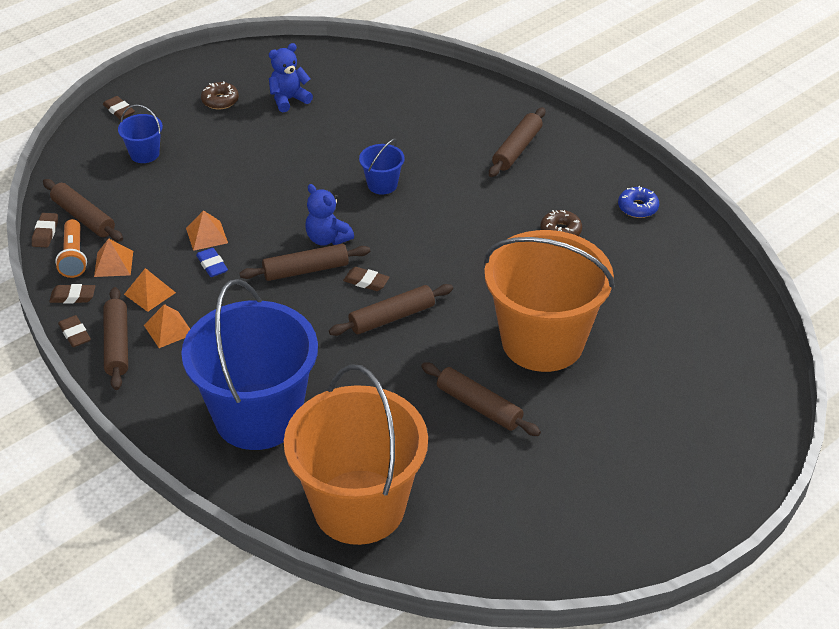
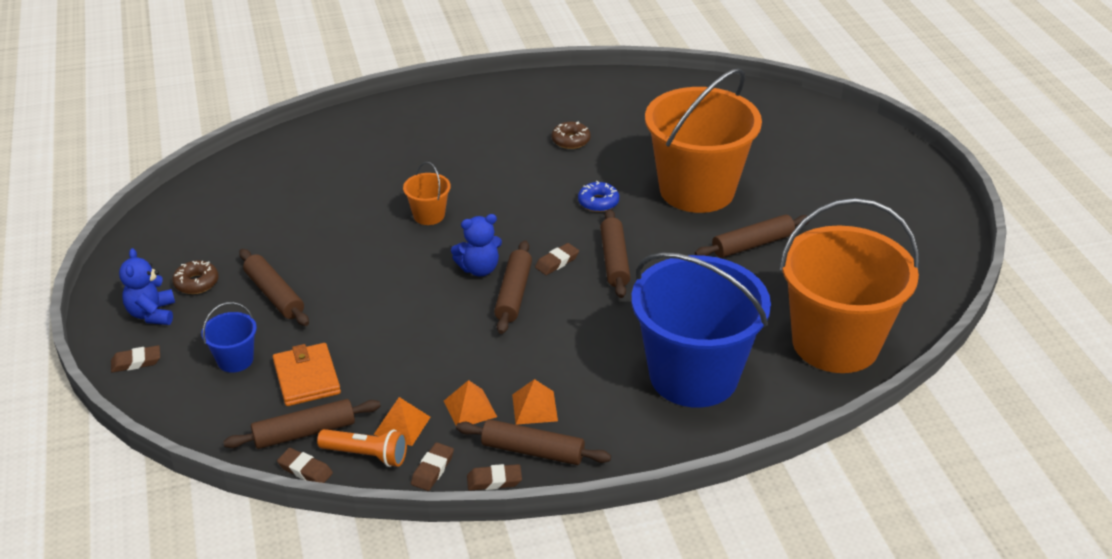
camera: 65 degrees left, 5 degrees down
orange pyramid [186,210,228,251] -> none
blue eraser [196,248,228,277] -> none
blue teddy bear [269,43,313,112] -> blue teddy bear moved to [119,248,175,325]
blue bucket [359,139,405,195] -> orange bucket [403,162,451,225]
brown rolling pin [489,107,545,177] -> brown rolling pin moved to [239,249,309,326]
blue donut [618,186,659,218] -> blue donut moved to [578,181,619,212]
none -> orange wallet [273,343,341,406]

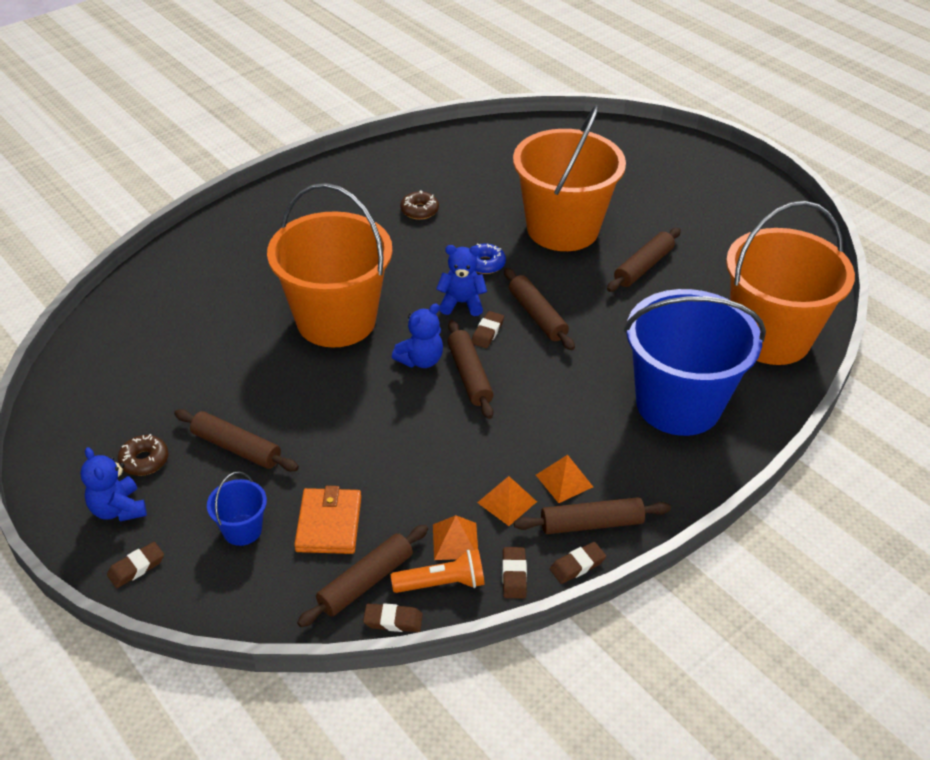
camera: 25 degrees left, 5 degrees up
orange wallet [273,343,341,406] -> orange wallet turned 45 degrees clockwise [294,486,361,554]
orange bucket [403,162,451,225] -> orange bucket [267,183,393,348], size x2.46
none -> blue teddy bear [436,245,487,316]

